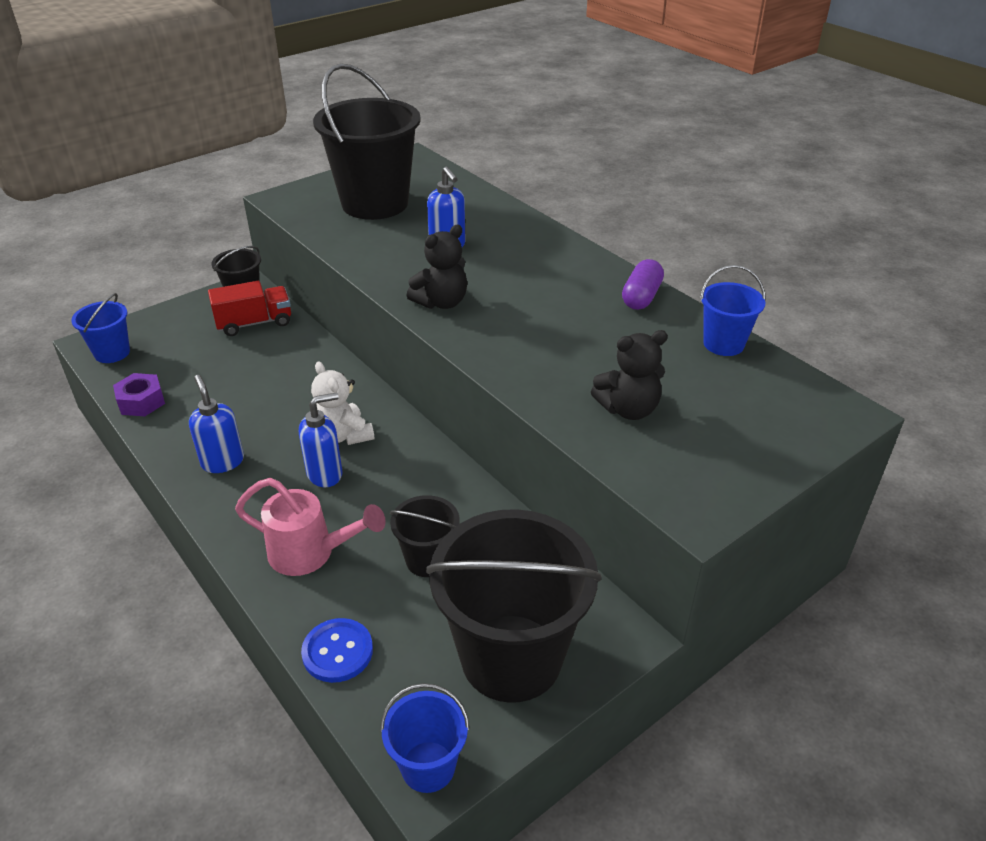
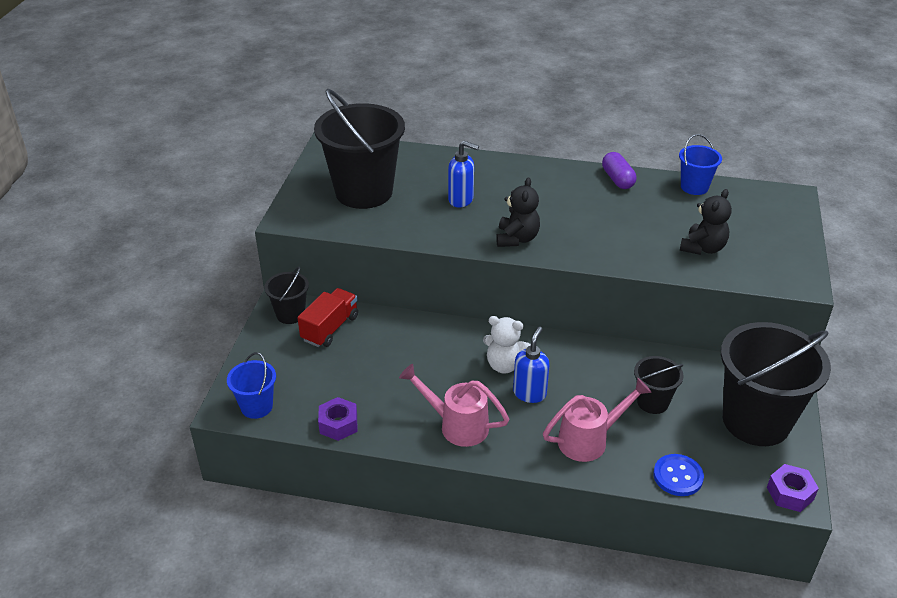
camera: 40 degrees left, 0 degrees up
blue soap dispenser [189,375,244,473] -> pink watering can [399,364,509,447]
blue bucket [380,683,470,793] -> purple nut [767,464,819,512]

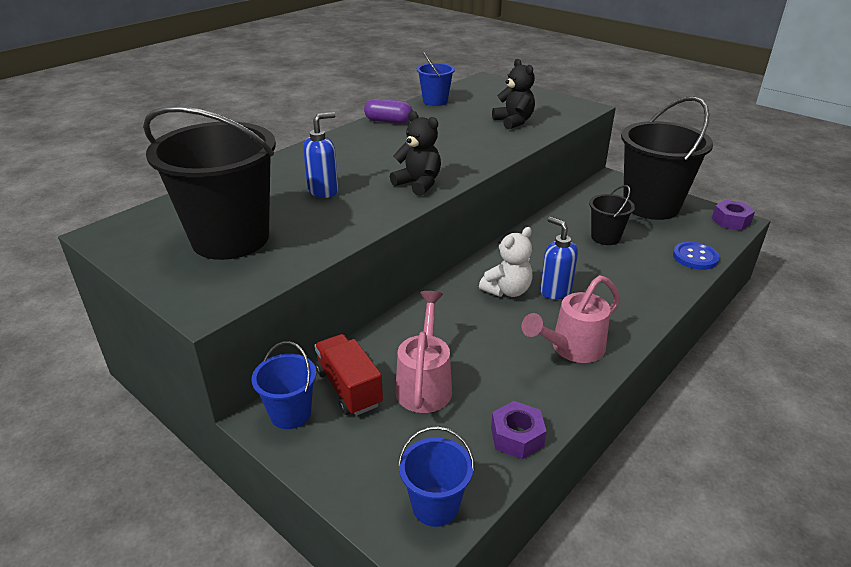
camera: 60 degrees left, 5 degrees down
black bucket [264,267,309,324] -> blue bucket [252,341,316,429]
pink watering can [543,378,652,462] -> pink watering can moved to [395,291,452,413]

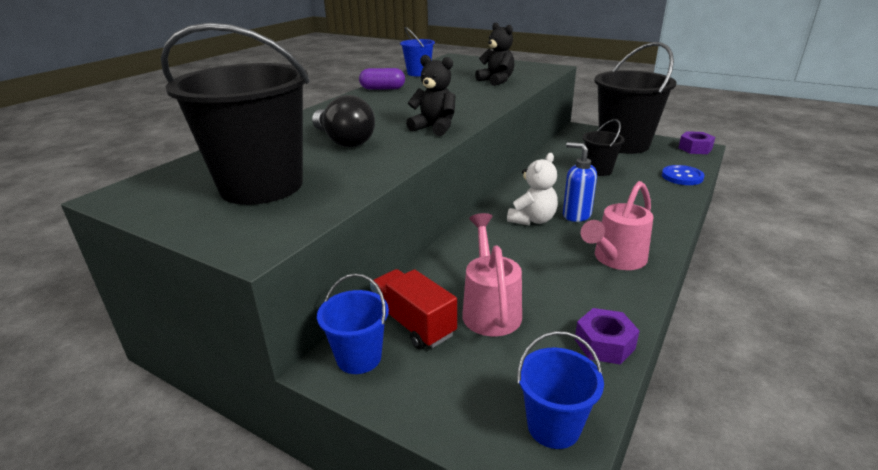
camera: 10 degrees left, 5 degrees down
blue soap dispenser [303,112,338,198] -> black light bulb [312,95,375,147]

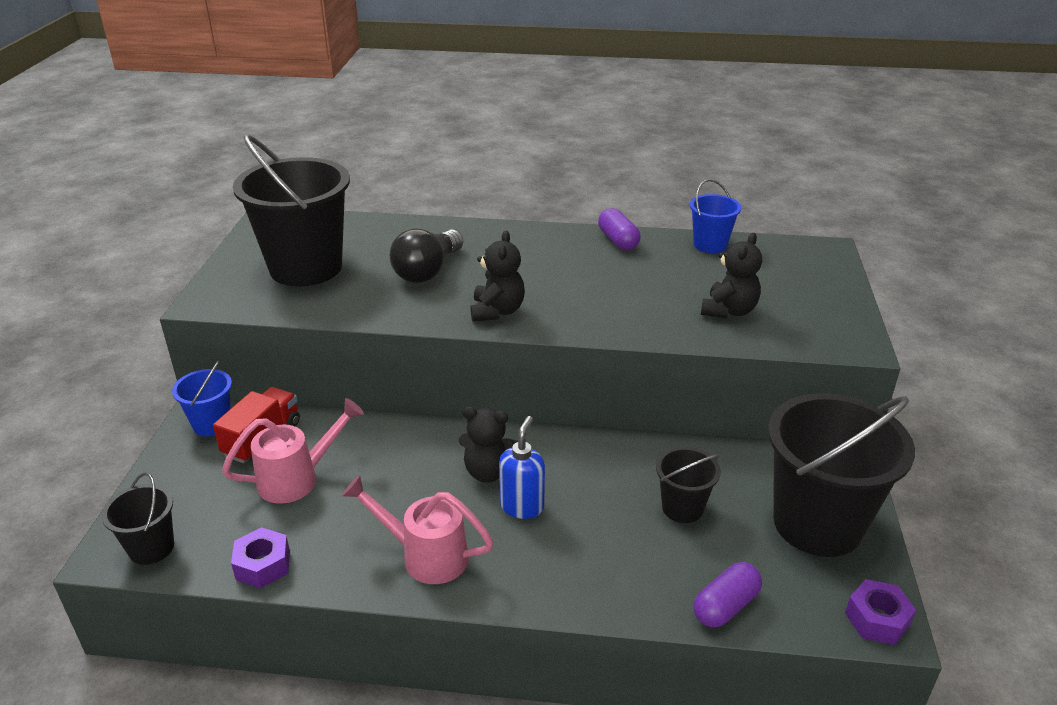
camera: 65 degrees right, 5 degrees up
white teddy bear [507,153,558,225] -> black teddy bear [459,406,518,483]
blue bucket [517,331,604,449] -> black bucket [102,472,174,565]
blue button [662,165,705,185] -> purple capsule [693,562,762,627]

